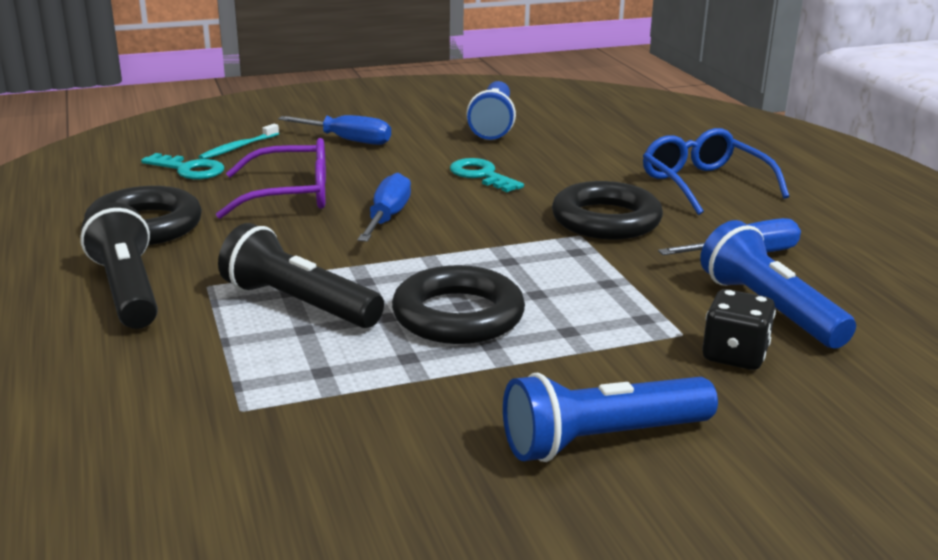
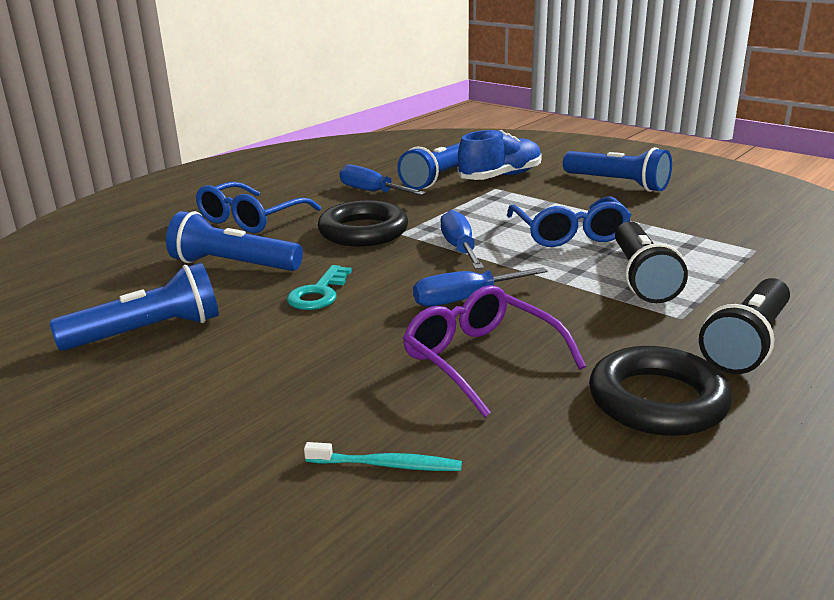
camera: 120 degrees left, 0 degrees up
turquoise key [141,153,224,179] -> none
blue screwdriver [278,115,391,145] -> blue screwdriver moved to [441,210,484,269]
black ring [392,265,525,344] -> blue glasses [507,196,631,247]
black dice [702,289,776,370] -> blue shoe [458,130,542,180]
none -> blue flashlight [166,211,303,271]

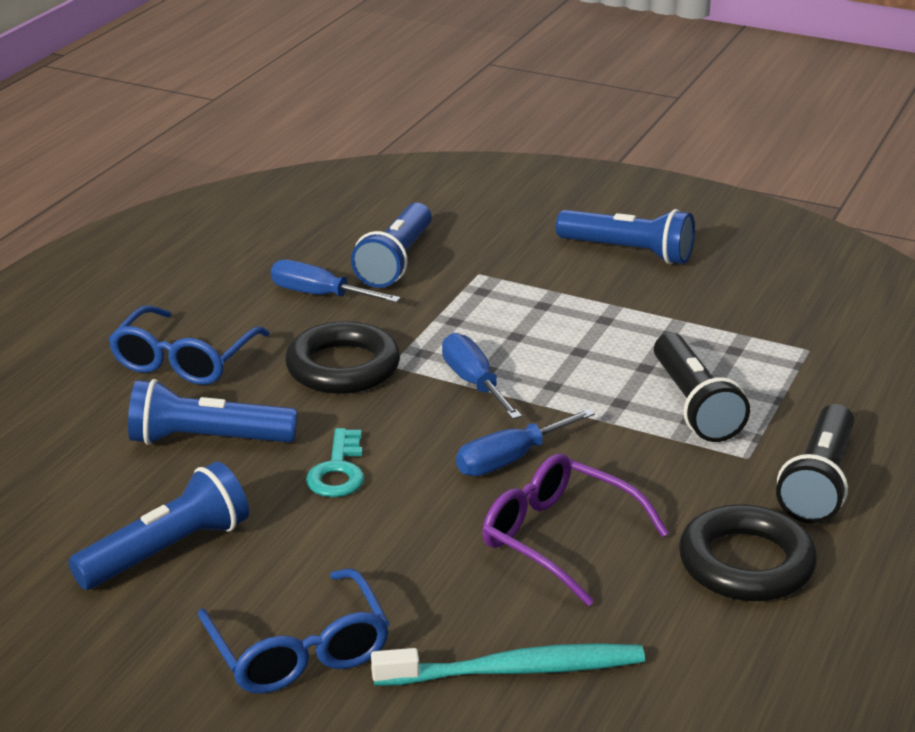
camera: 15 degrees left, 5 degrees up
turquoise toothbrush [304,442,462,471] -> turquoise toothbrush [371,643,645,686], size x1.78
blue shoe [458,130,542,180] -> none
blue glasses [507,196,631,247] -> blue glasses moved to [198,568,390,694]

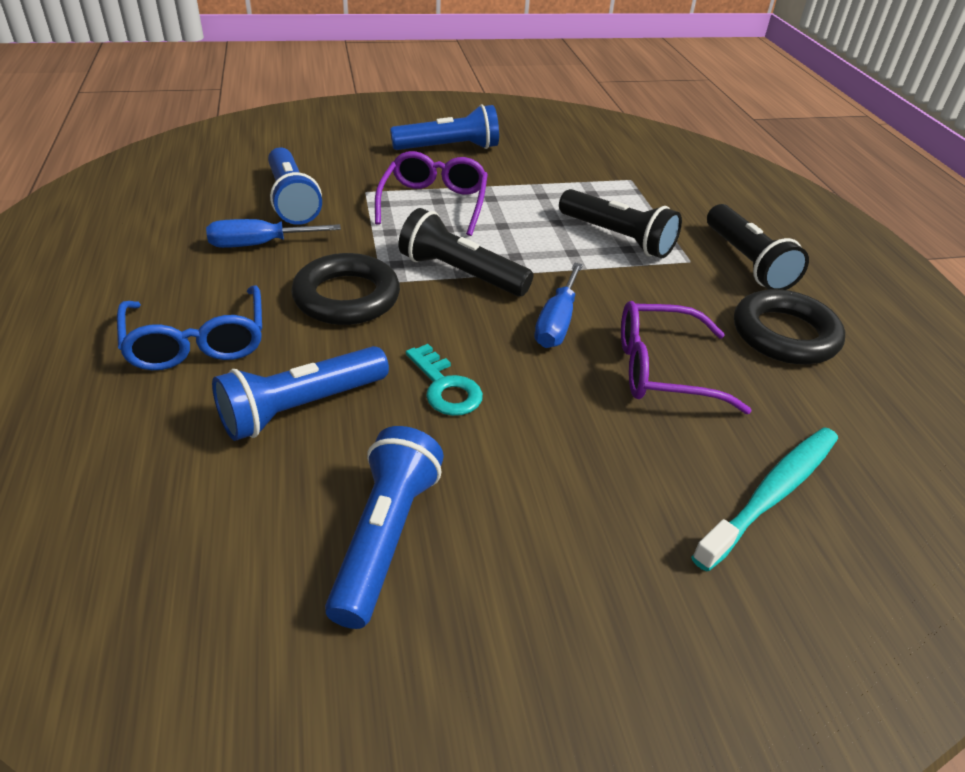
camera: 40 degrees left, 10 degrees up
blue glasses [198,568,390,694] -> none
blue screwdriver [442,333,522,419] -> black flashlight [399,208,533,296]
none -> purple glasses [375,151,488,236]

